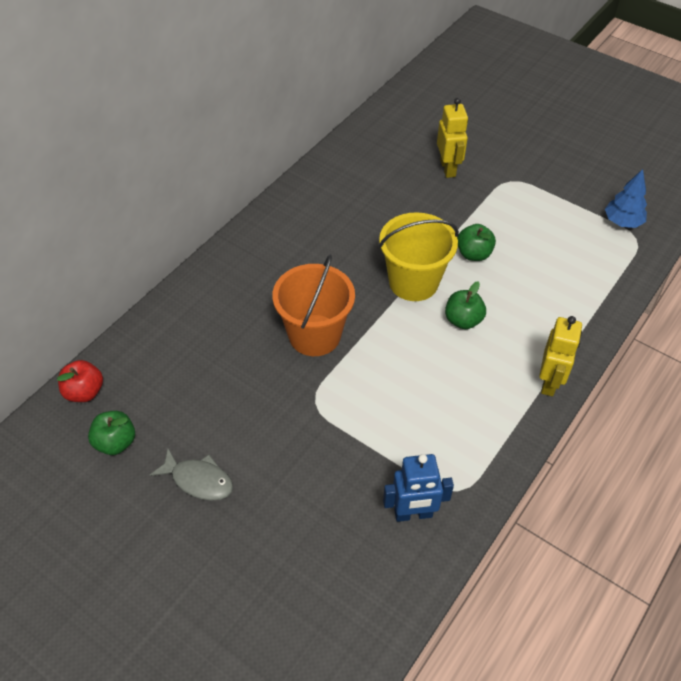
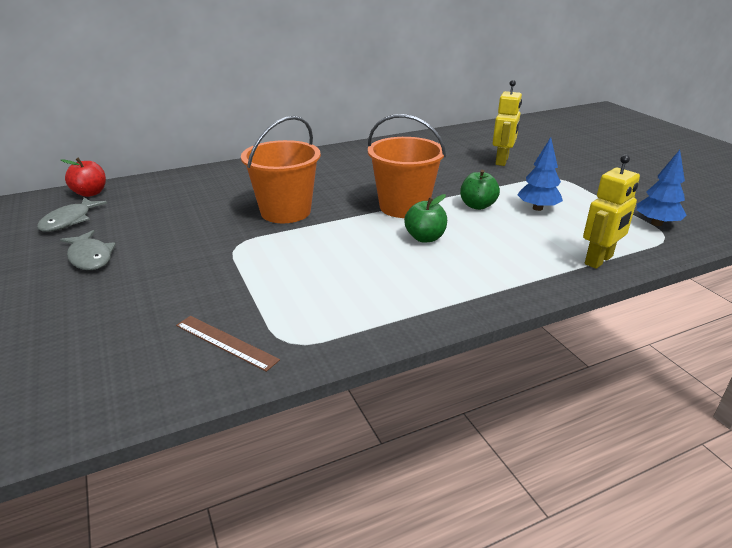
camera: 30 degrees right, 20 degrees down
green apple [88,411,135,455] -> grey fish [37,198,107,232]
yellow bucket [379,212,459,301] -> orange bucket [368,114,446,218]
blue robot [383,454,454,522] -> brown ruler [176,316,280,372]
yellow robot [539,316,582,396] -> yellow robot moved to [583,155,640,269]
none -> blue tree [517,137,563,211]

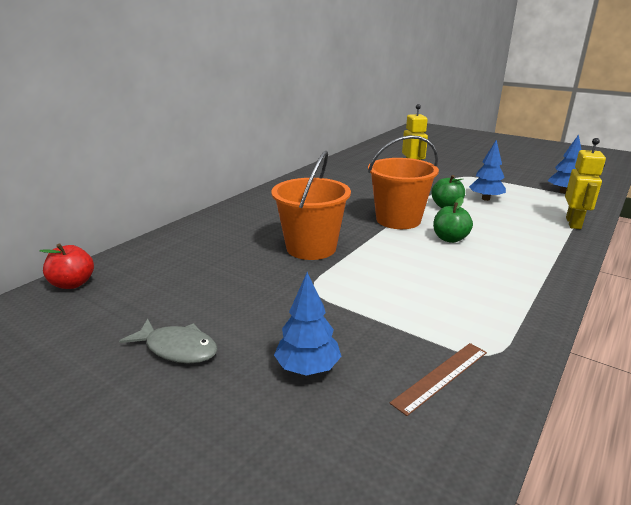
camera: 30 degrees left, 5 degrees down
grey fish [37,198,107,232] -> none
brown ruler [176,316,280,372] -> brown ruler turned 45 degrees counterclockwise [390,343,487,416]
none -> blue tree [274,272,342,376]

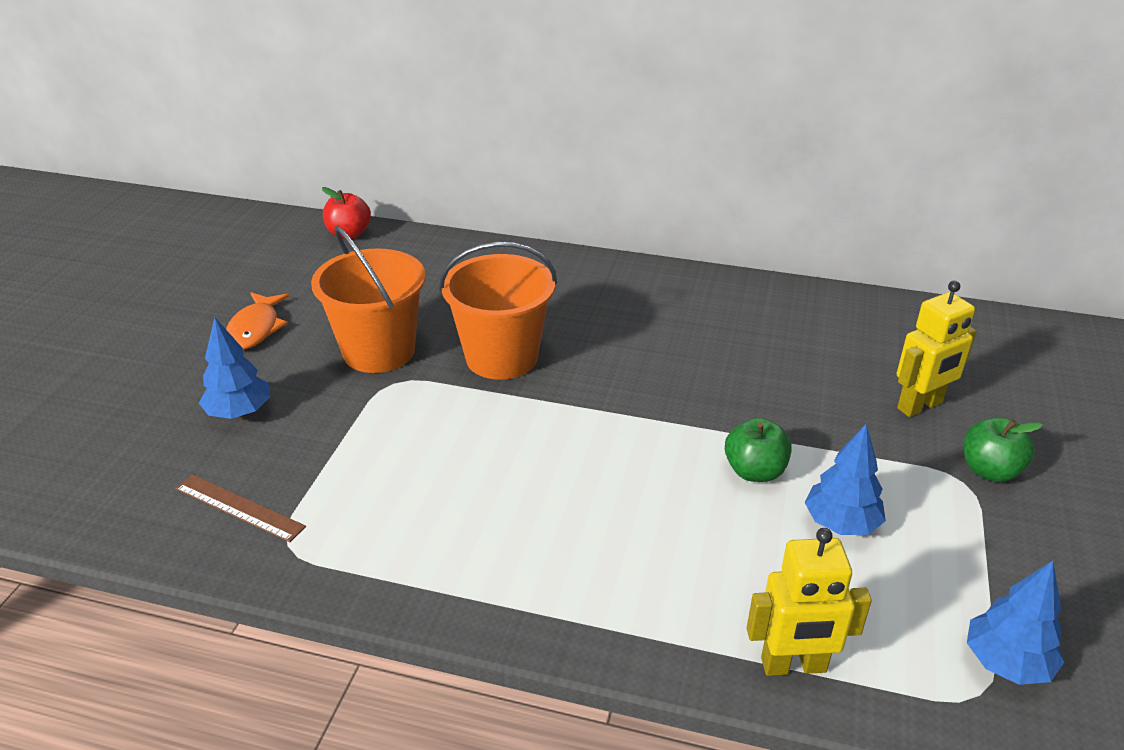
camera: 70 degrees right, 10 degrees up
grey fish [119,319,218,364] -> orange fish [226,292,289,349]
orange bucket [368,135,439,229] -> orange bucket moved to [311,226,426,373]
green apple [433,197,473,243] -> green apple moved to [964,418,1043,482]

